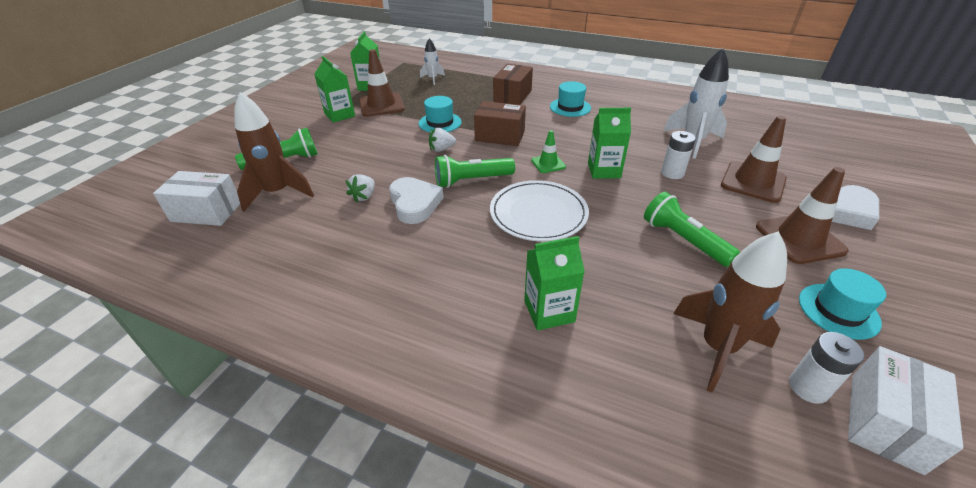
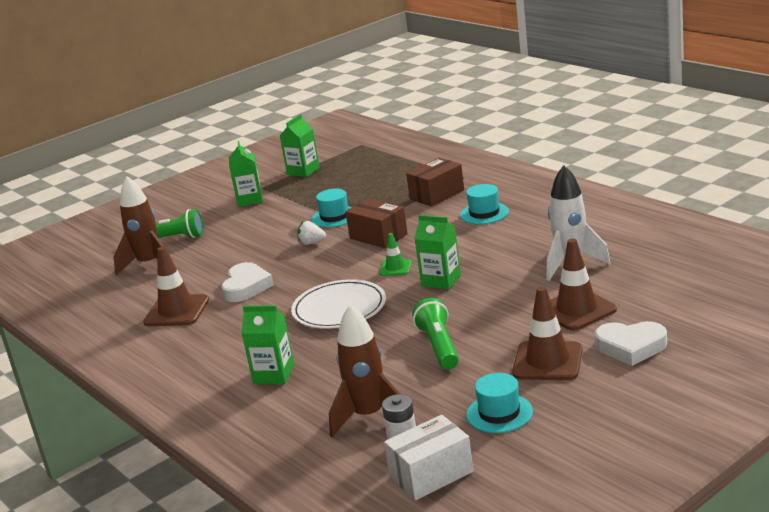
camera: 30 degrees right, 15 degrees down
white box [153,171,240,226] -> none
white strawberry [346,174,375,203] -> none
brown traffic cone [359,49,405,117] -> brown traffic cone moved to [143,246,209,326]
white rocket [420,38,445,85] -> none
green flashlight [435,155,515,188] -> none
white battery [661,131,696,179] -> none

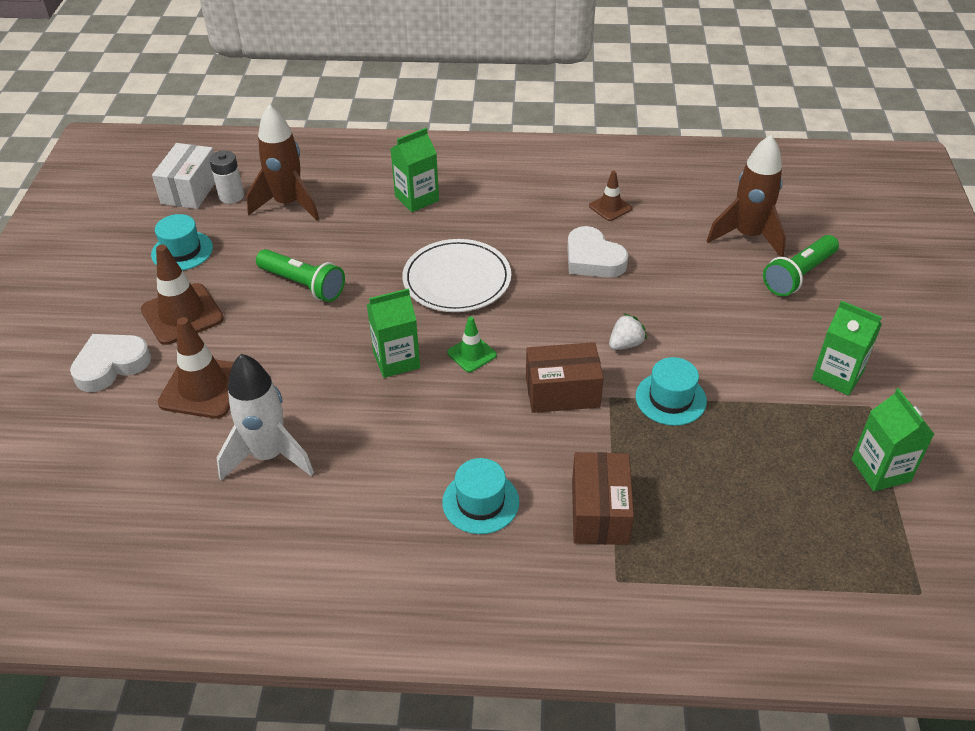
camera: 130 degrees right, 20 degrees up
brown traffic cone [143,246,209,326] -> brown traffic cone [589,171,632,221], size x0.55

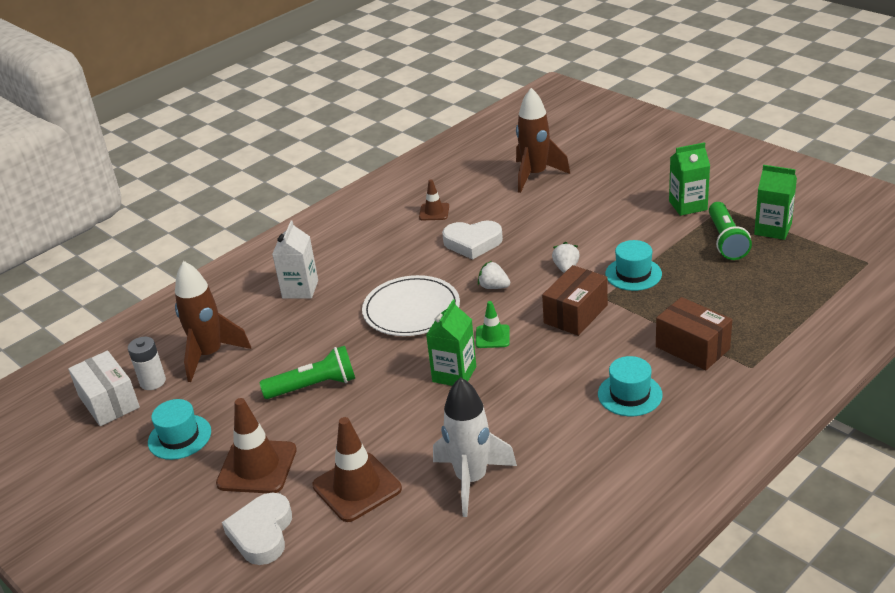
camera: 45 degrees left, 10 degrees down
green carton [391,128,439,212] -> white carton [272,220,318,298]
green flashlight [763,235,839,296] -> green flashlight moved to [709,202,752,260]
none -> white strawberry [478,261,510,289]

